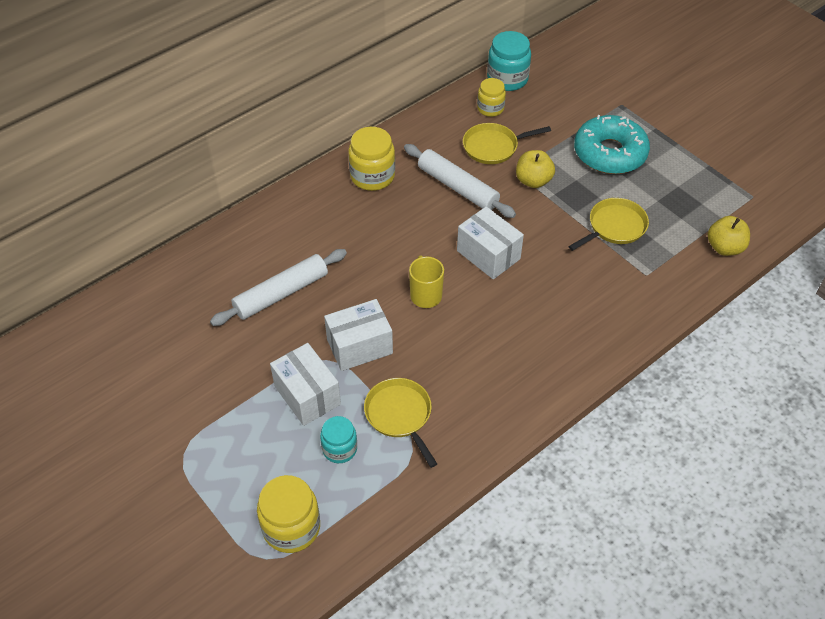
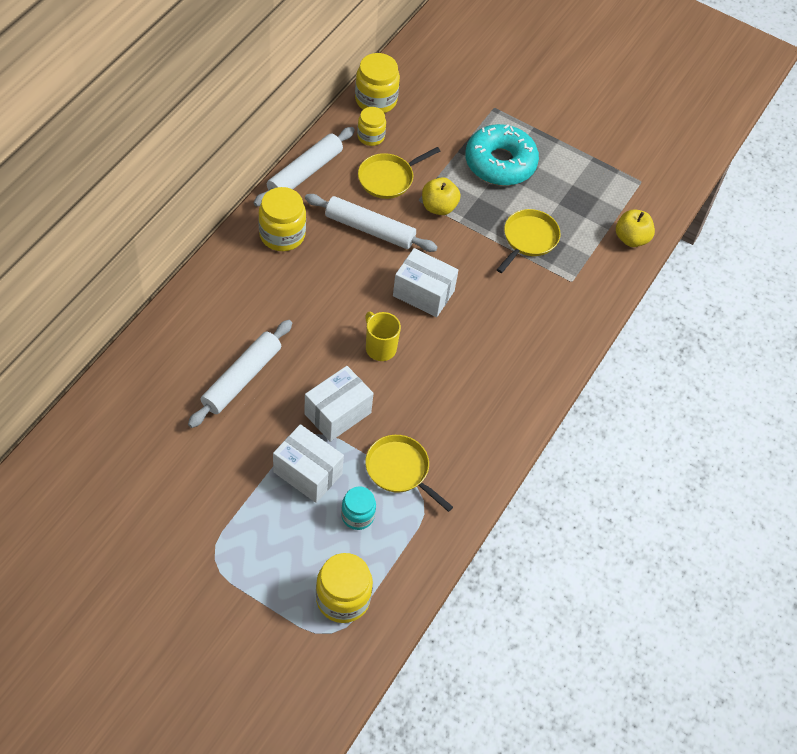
camera: 25 degrees left, 5 degrees up
turquoise jar [487,31,531,91] -> yellow jar [355,53,400,113]
none -> white rolling pin [254,127,355,207]

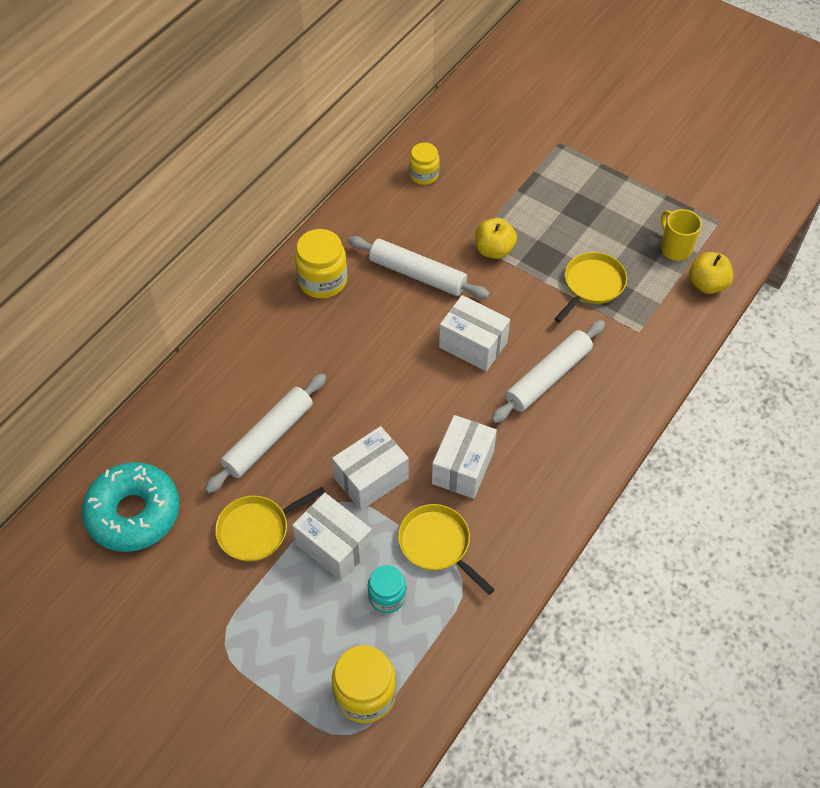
camera: 10 degrees right, 0 degrees up
white rolling pin [254,127,355,207] -> white rolling pin moved to [491,320,605,423]
yellow jar [355,53,400,113] -> none
yellow pan [358,147,440,199] -> yellow pan moved to [215,487,325,562]
yellow mug [365,312,401,361] -> yellow mug moved to [661,209,702,261]
turquoise donut [465,124,539,186] -> turquoise donut moved to [82,462,179,552]
none -> white box [432,415,497,499]

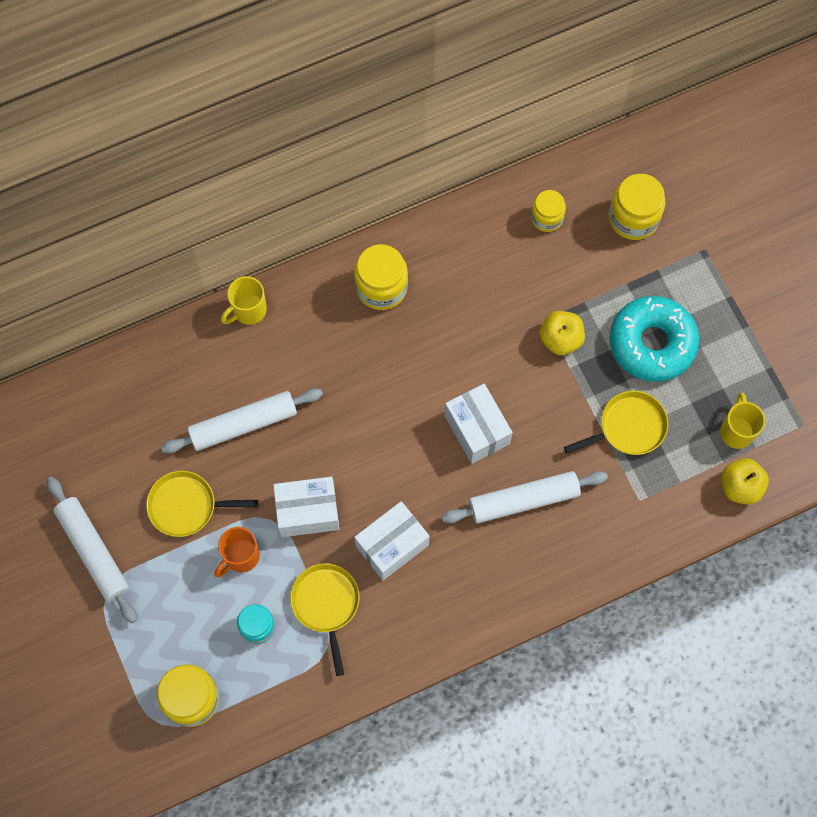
camera: 30 degrees right, 15 degrees up
turquoise donut [82,462,179,552] -> turquoise donut moved to [610,296,700,382]
white box [292,493,373,581] -> orange mug [214,527,260,577]
white rolling pin [348,236,490,299] -> white rolling pin moved to [47,477,137,624]
none -> yellow mug [221,276,267,325]
none -> yellow jar [609,174,666,240]

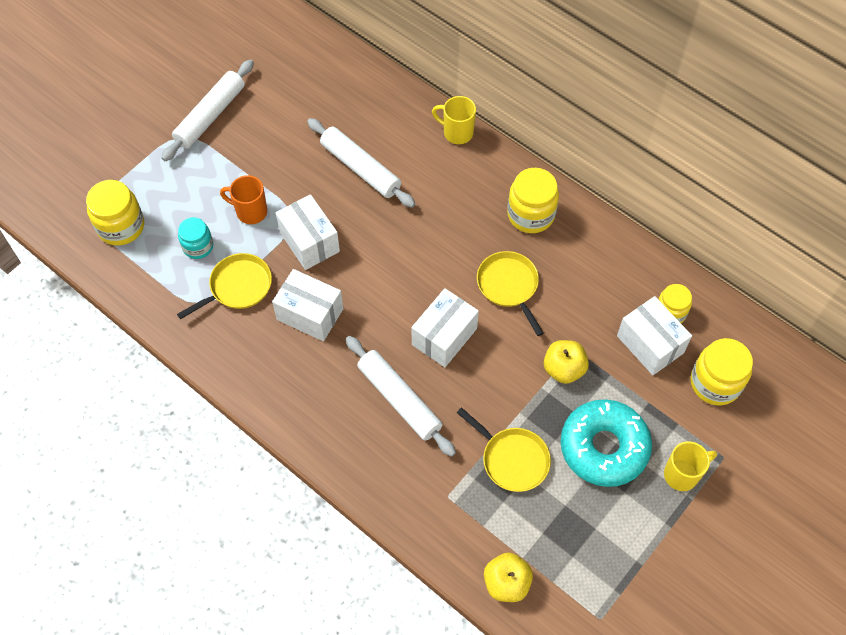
camera: 65 degrees right, 10 degrees down
yellow pan [146,471,258,537] -> yellow pan moved to [477,251,544,336]
yellow mug [720,392,765,449] -> yellow mug moved to [664,441,717,491]
none -> white box [617,296,692,375]

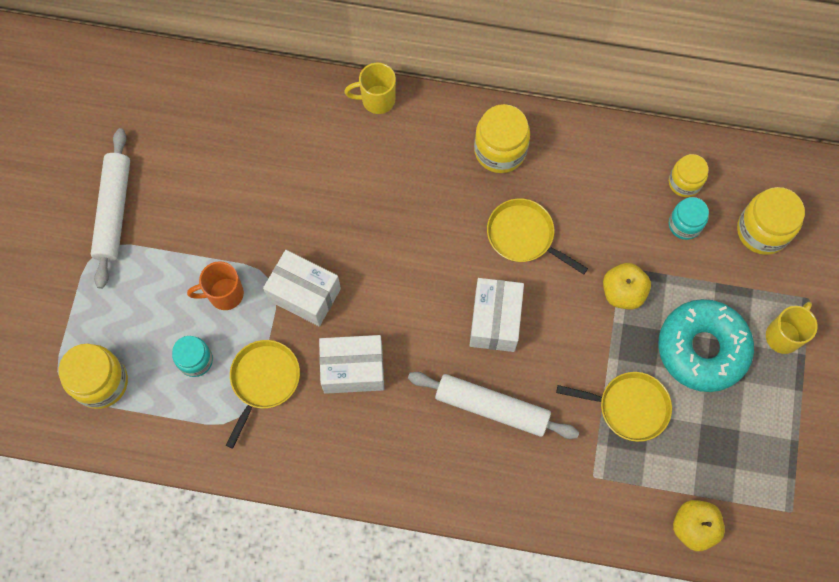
camera: 30 degrees left, 10 degrees up
white rolling pin [307,118,415,208] -> none
white box [617,296,692,375] -> turquoise jar [669,197,709,240]

